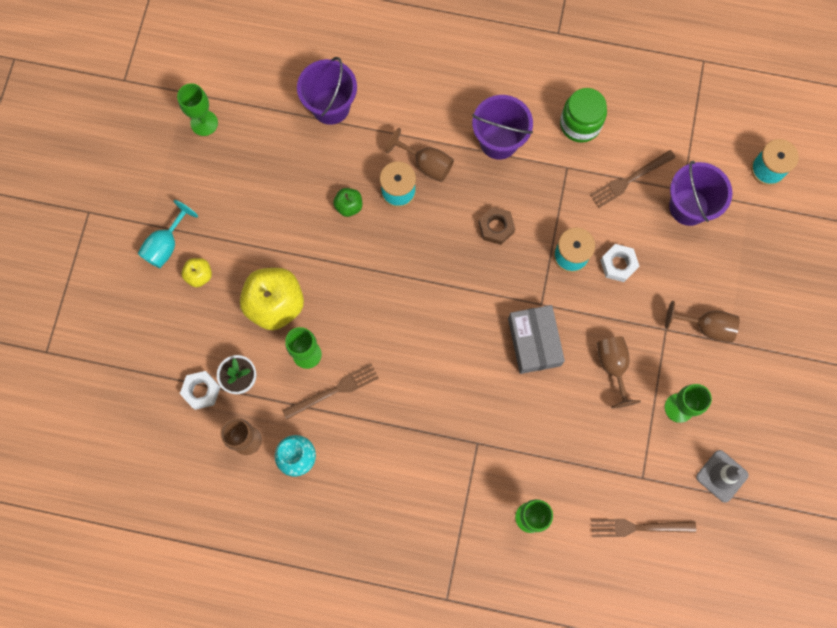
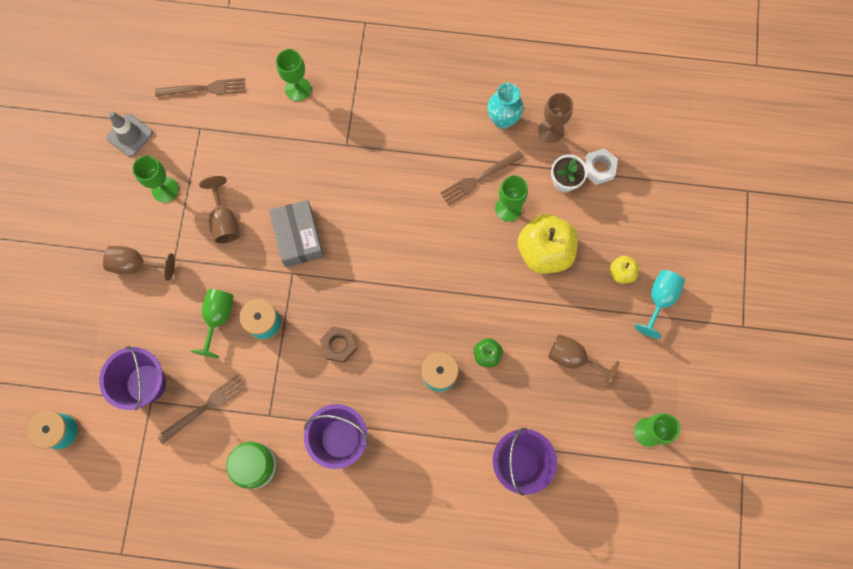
camera: 175 degrees right, 0 degrees up
brown goblet [386,128,454,182] -> brown goblet moved to [548,334,619,387]
white nut [600,244,639,282] -> green goblet [191,289,233,358]

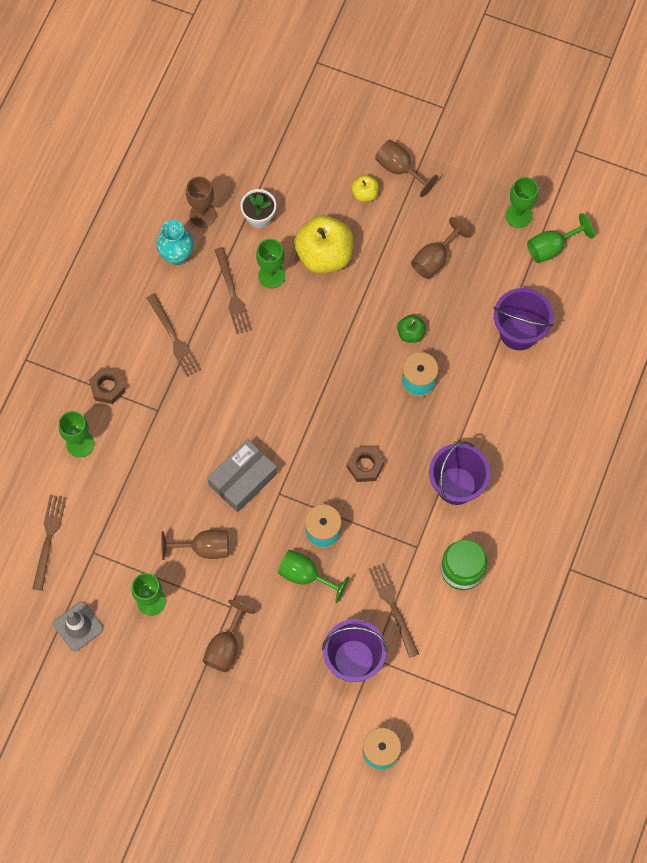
camera: 75 degrees left, 5 degrees down
grey box [269,200,324,267] -> grey box turned 45 degrees counterclockwise [207,439,277,512]
white nut [585,148,618,185] -> none
turquoise goblet [634,270,685,339] -> brown goblet [375,140,438,197]
none -> brown nut [89,367,126,404]
none -> brown fork [147,293,201,377]
none -> green goblet [527,213,594,263]

